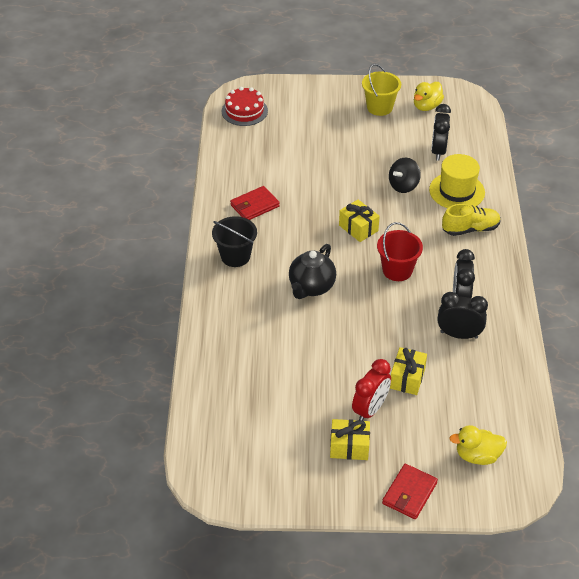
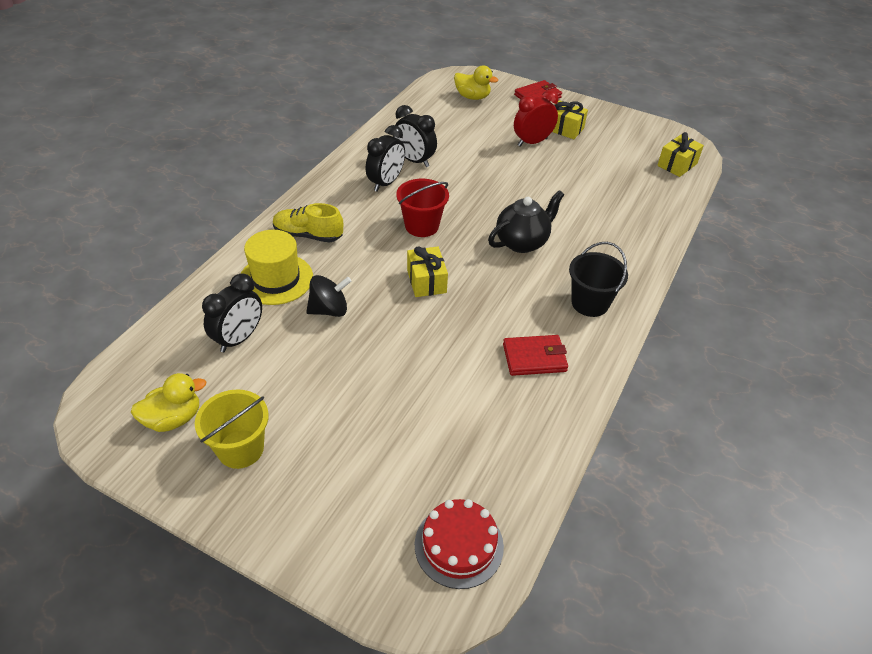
camera: 155 degrees left, 0 degrees up
yellow gift [390,347,427,395] -> yellow gift moved to [657,132,704,177]

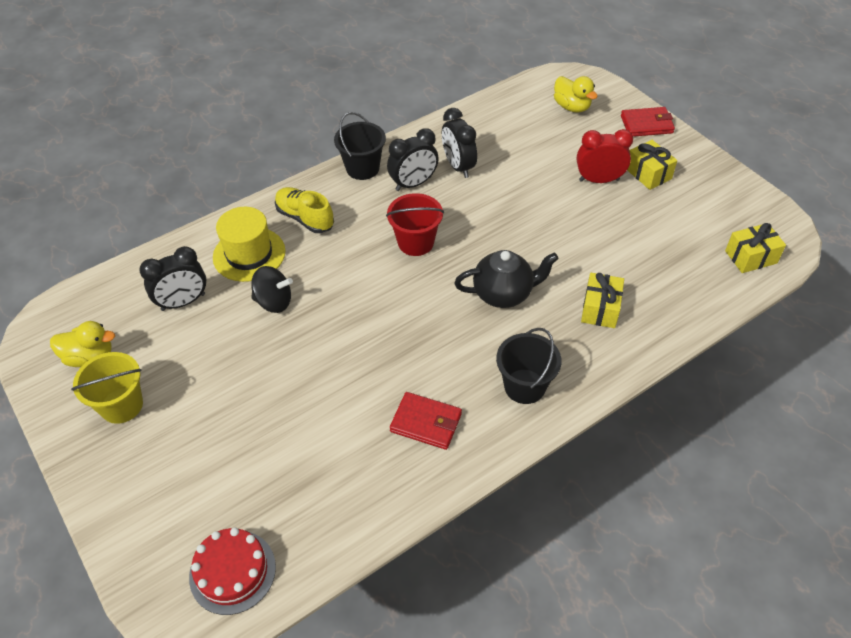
camera: 30 degrees right, 5 degrees up
yellow gift [407,247,448,297] -> yellow gift moved to [581,273,624,328]
none -> black bucket [334,112,386,180]

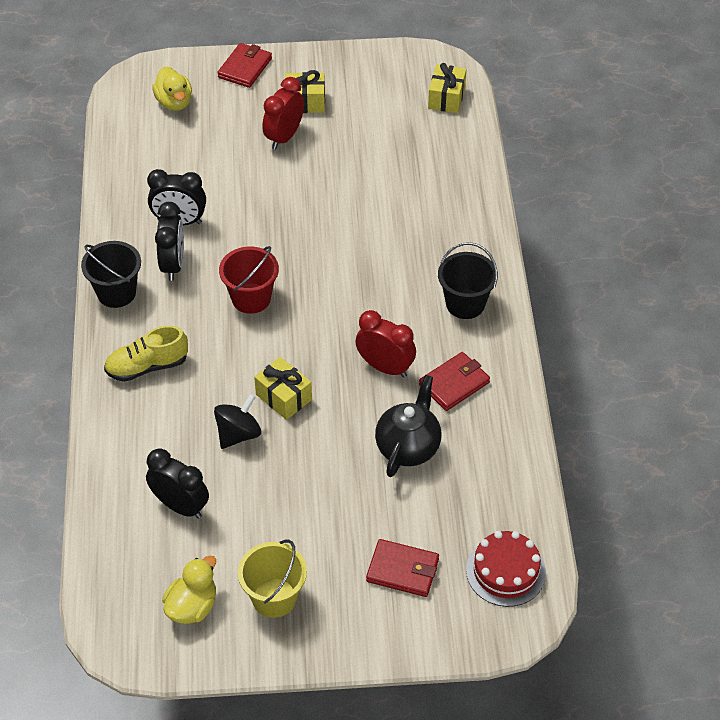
camera: 60 degrees left, 0 degrees up
black clock [139,246,206,311] -> black clock turned 60 degrees counterclockwise [146,448,209,519]
yellow hat [213,207,286,282] -> none
black teapot [454,250,559,308] -> black teapot moved to [375,375,441,477]
yellow duck [554,76,598,113] -> yellow duck turned 75 degrees clockwise [152,66,192,111]
yellow gift [581,273,624,328] -> yellow gift moved to [254,357,312,420]
none -> red clock [355,310,416,378]
none -> red wallet [366,539,439,597]

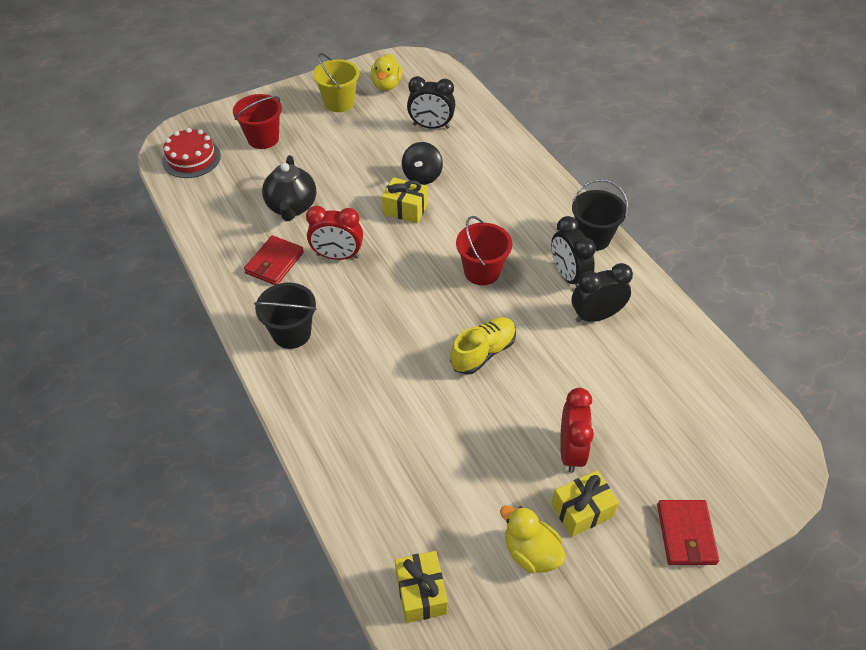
camera: 155 degrees right, 0 degrees up
yellow shoe [104,325,188,382] -> yellow shoe moved to [450,317,516,375]
yellow duck [152,66,192,111] -> yellow duck moved to [500,506,566,573]
red wallet [366,539,439,597] -> red bucket [233,94,282,149]

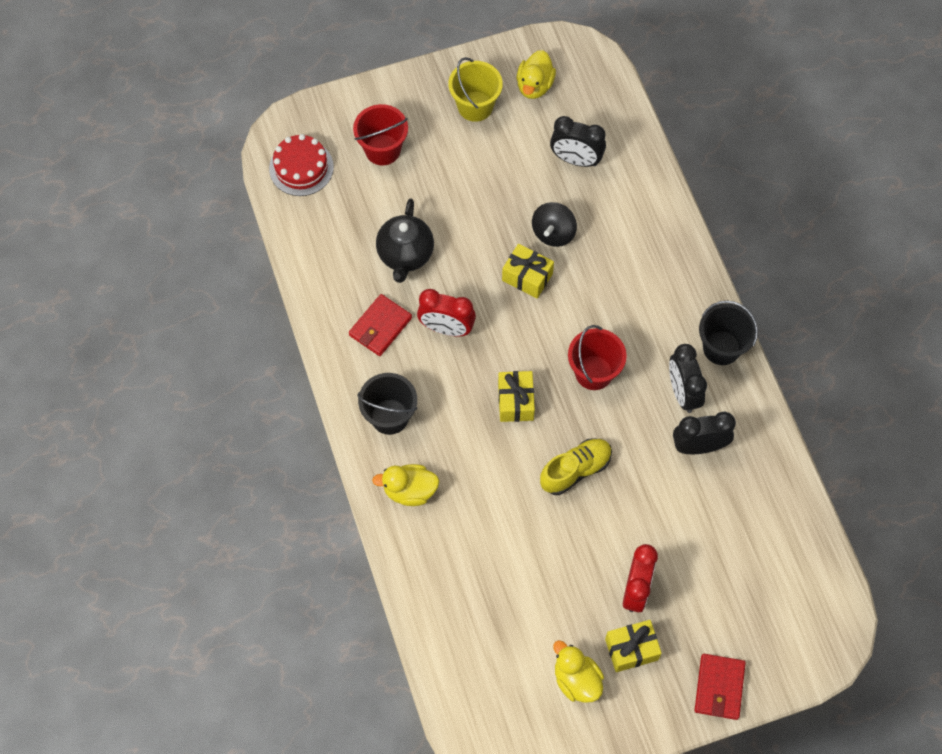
camera: 10 degrees right, 15 degrees up
yellow gift [395,551,448,623] -> yellow gift moved to [498,371,535,422]
none -> yellow duck [372,464,439,506]

